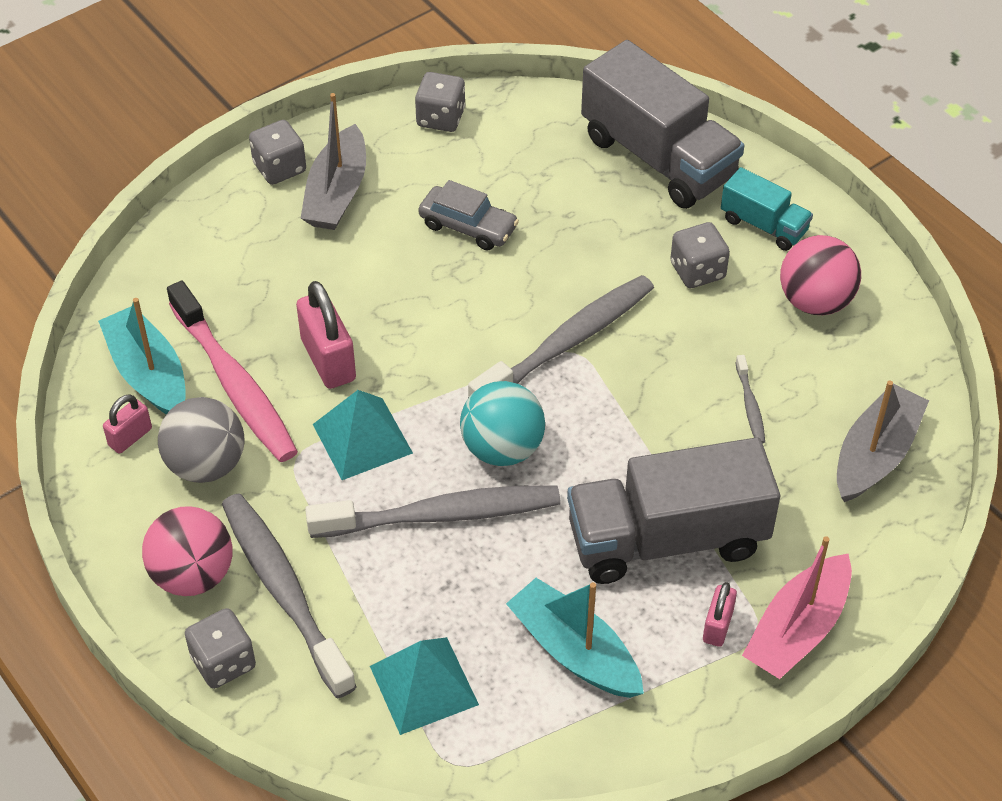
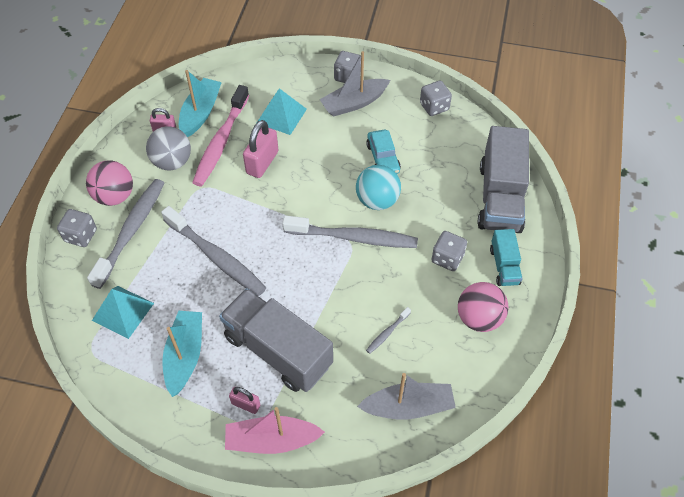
camera: 50 degrees right, 5 degrees up
turquoise pyramid [313,390,413,480] -> turquoise pyramid moved to [257,88,307,135]
grey car [418,180,519,250] -> turquoise car [366,130,401,174]
turquoise ball [460,381,545,466] -> turquoise ball moved to [356,165,401,210]
pink padlock [703,582,737,647] -> pink padlock turned 45 degrees clockwise [229,387,260,414]

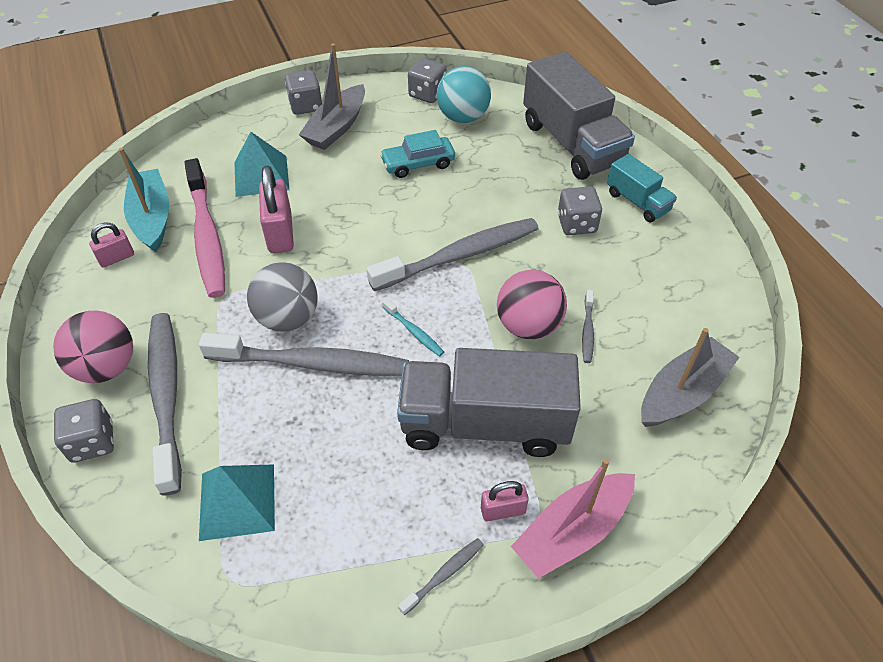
camera: 35 degrees left, 5 degrees down
grey ball [146,126,191,170] -> grey ball moved to [247,262,317,332]
turquoise boat [162,311,202,397] -> none
turquoise ball [356,165,401,210] -> turquoise ball moved to [437,66,491,123]
turquoise car [366,130,401,174] -> turquoise car turned 120 degrees clockwise [380,130,455,178]
pink ball [458,282,508,332] -> pink ball moved to [497,270,567,339]
none -> turquoise toothbrush [382,298,444,357]
none -> grey toothbrush [398,538,484,615]

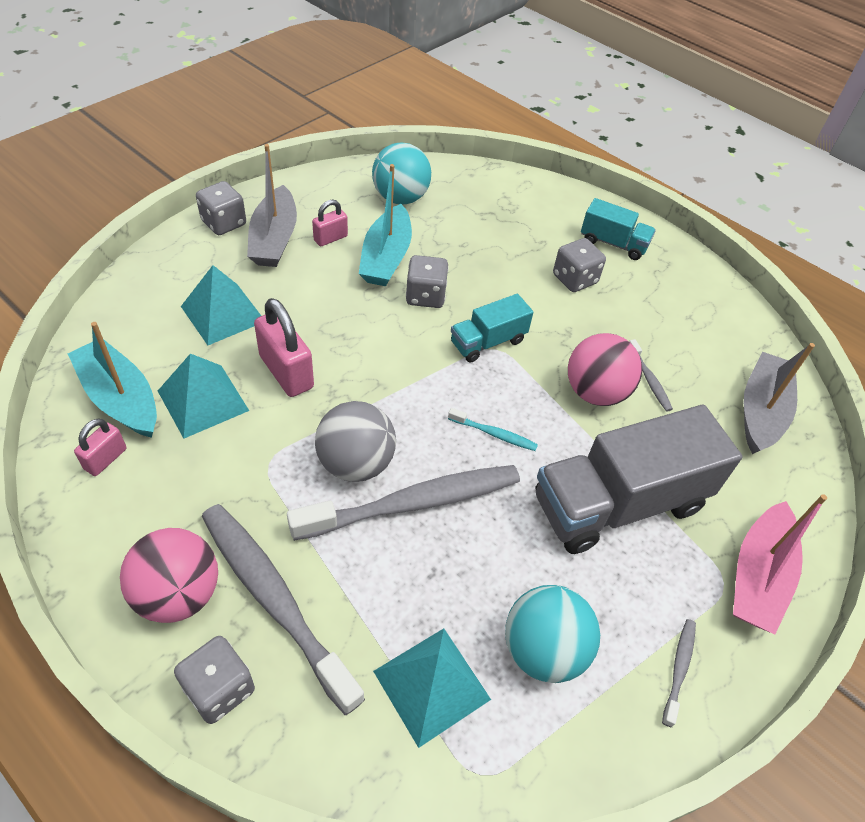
camera: 30 degrees left, 0 degrees up
pink toothbrush [184,158,225,298] -> turquoise pyramid [158,354,249,439]
grey toothbrush [366,218,539,291] -> turquoise truck [451,294,534,362]
turquoise car [380,130,455,178] -> turquoise boat [359,164,412,286]
grey dice [408,58,446,103] -> grey dice moved to [406,255,449,308]
pink padlock [481,481,529,521] -> pink padlock moved to [312,200,348,246]
grey truck [523,52,635,180] -> none
none -> turquoise ball [505,585,600,683]

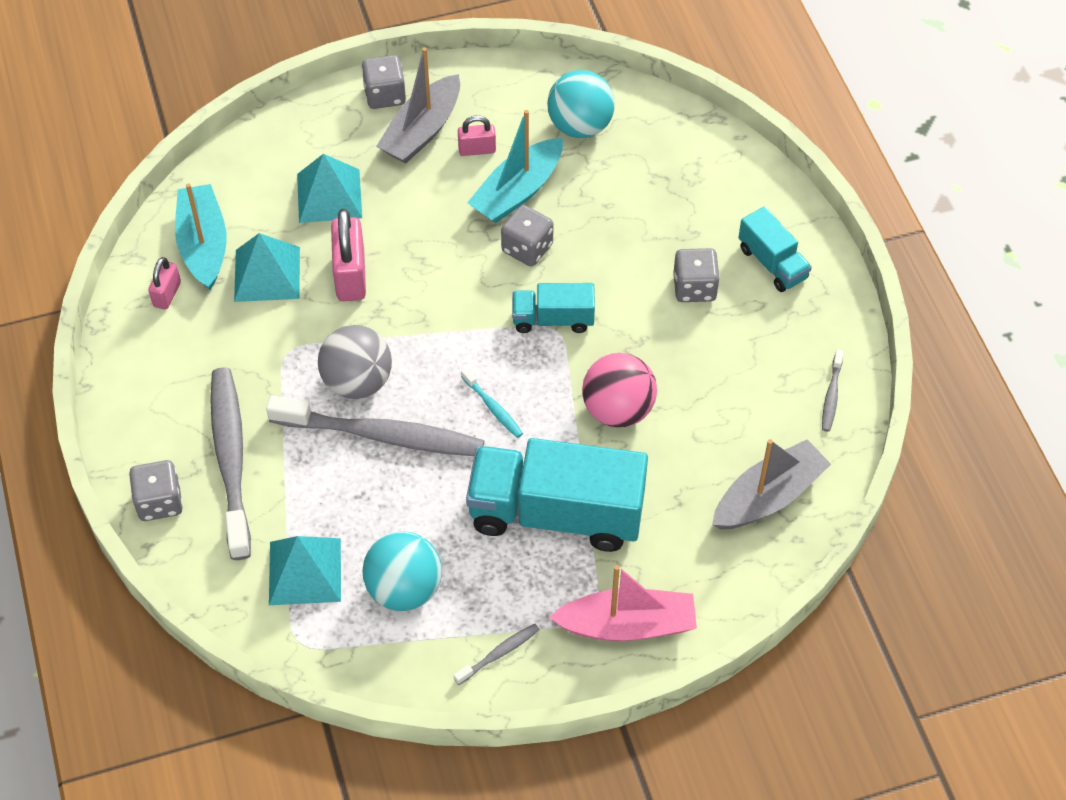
camera: 35 degrees right, 5 degrees up
pink padlock [74,418,126,476] -> pink padlock turned 45 degrees counterclockwise [148,257,181,310]
pink ball [120,528,218,623] -> none
grey truck [536,405,742,554] -> turquoise truck [466,438,648,552]
grey toothbrush [629,339,673,412] -> grey toothbrush moved to [822,349,844,432]
pink boat [733,494,827,634] -> pink boat turned 150 degrees counterclockwise [549,565,697,641]

